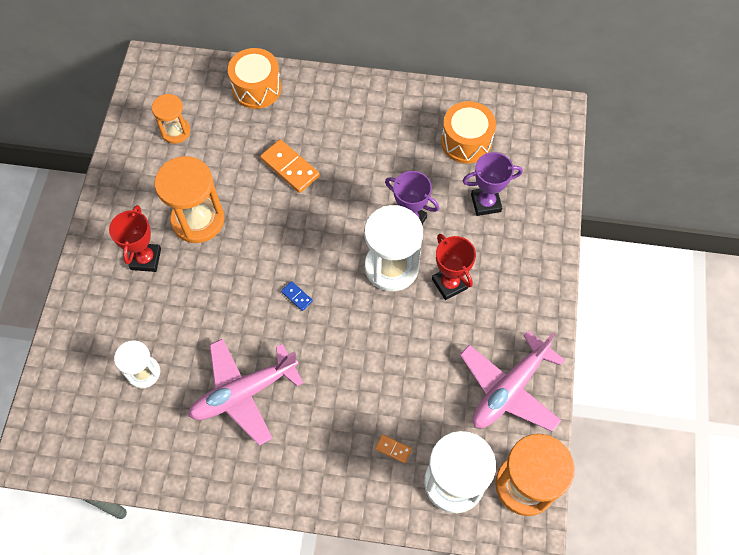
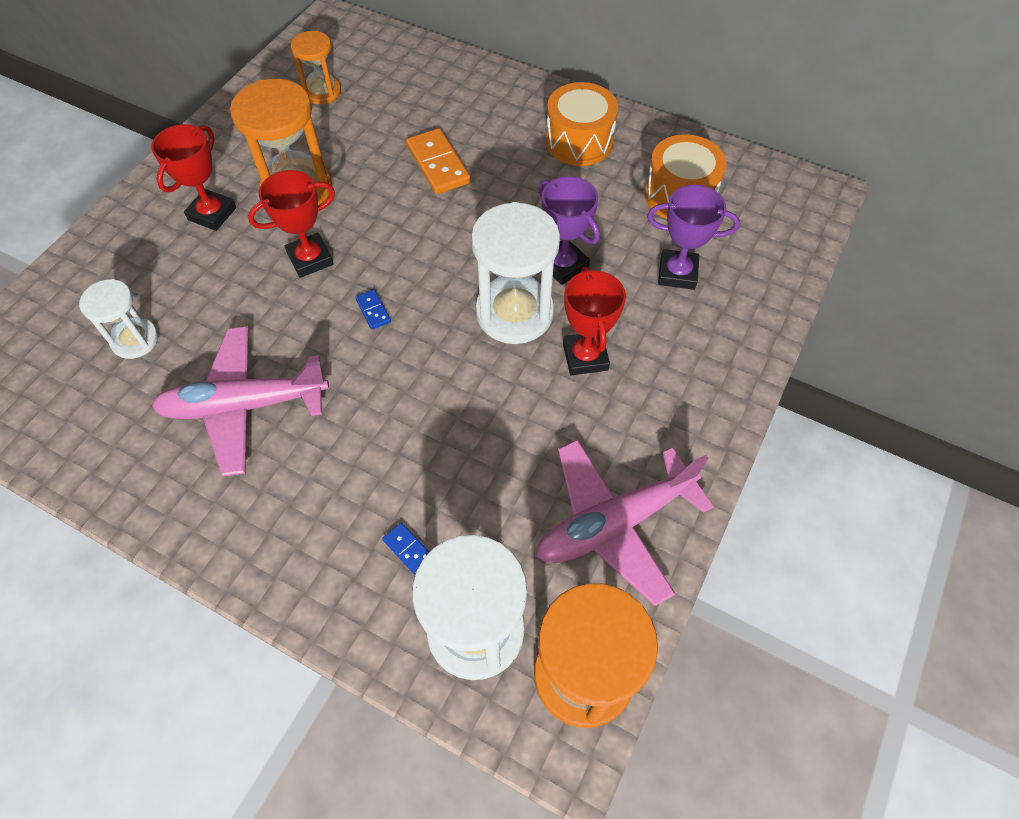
camera: 20 degrees right, 5 degrees down
orange drum [228,48,281,109] -> orange drum moved to [546,82,618,166]
orange domino [375,434,412,463] -> blue domino [382,523,429,575]
none -> red trophy [248,170,335,278]

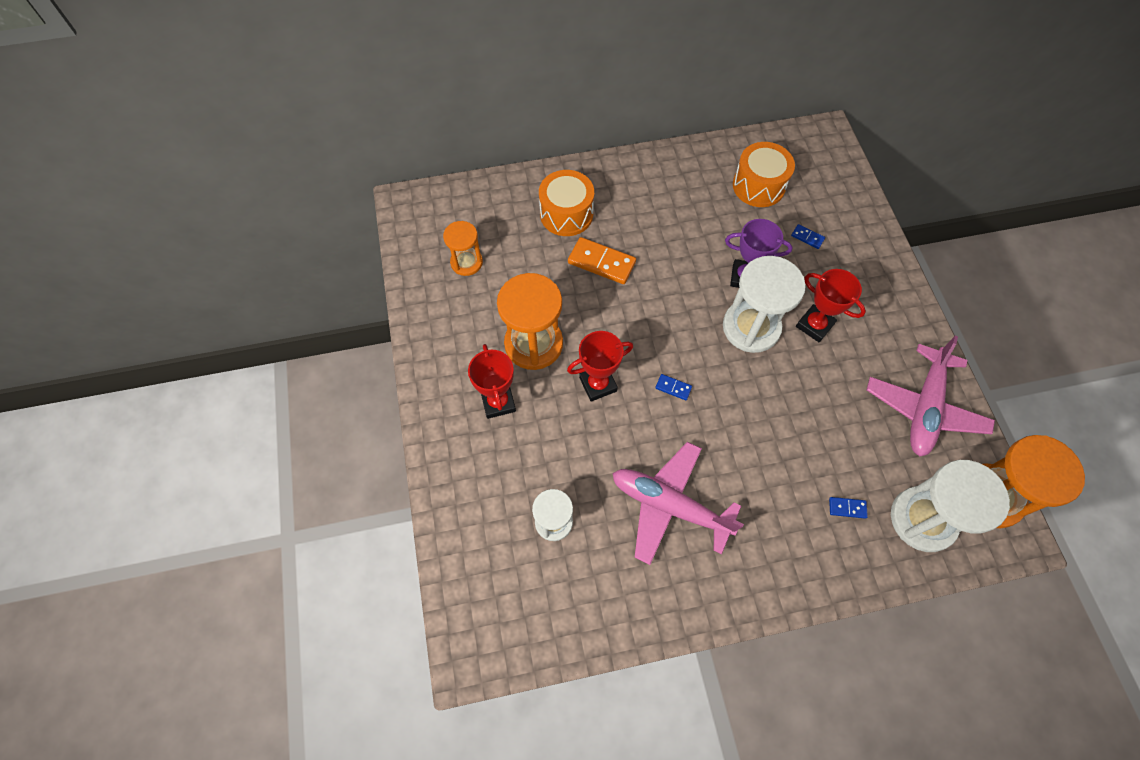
camera: 40 degrees left, 5 degrees up
pink plane [152,326,329,476] -> pink plane turned 75 degrees clockwise [612,442,744,565]
red trophy [248,170,335,278] -> red trophy turned 45 degrees clockwise [567,331,633,402]
orange drum [546,82,618,166] -> orange drum moved to [539,170,594,236]
purple trophy [647,185,740,290] -> blue domino [791,224,825,249]

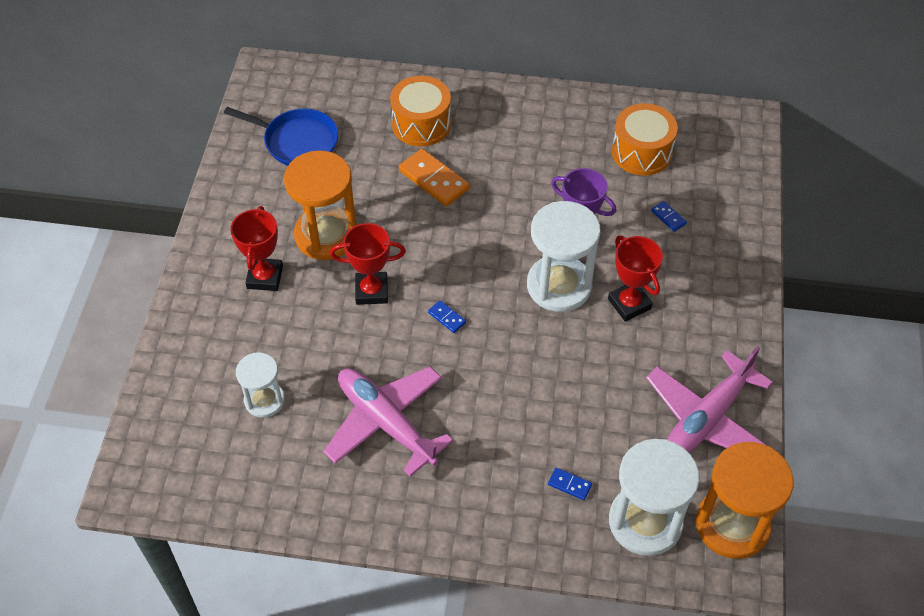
camera: 20 degrees right, 10 degrees down
orange hourglass [443,221,483,276] -> blue pan [224,107,338,166]

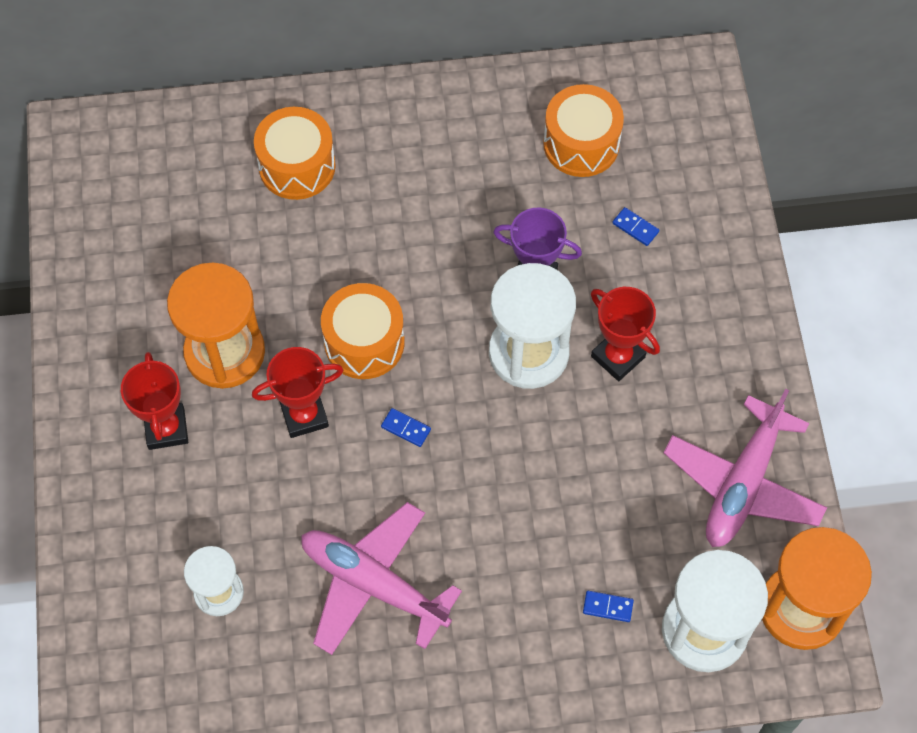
camera: 15 degrees left, 10 degrees up
blue pan [224,107,338,166] -> none
orange domino [399,148,470,206] -> none
none -> orange drum [321,283,405,379]

